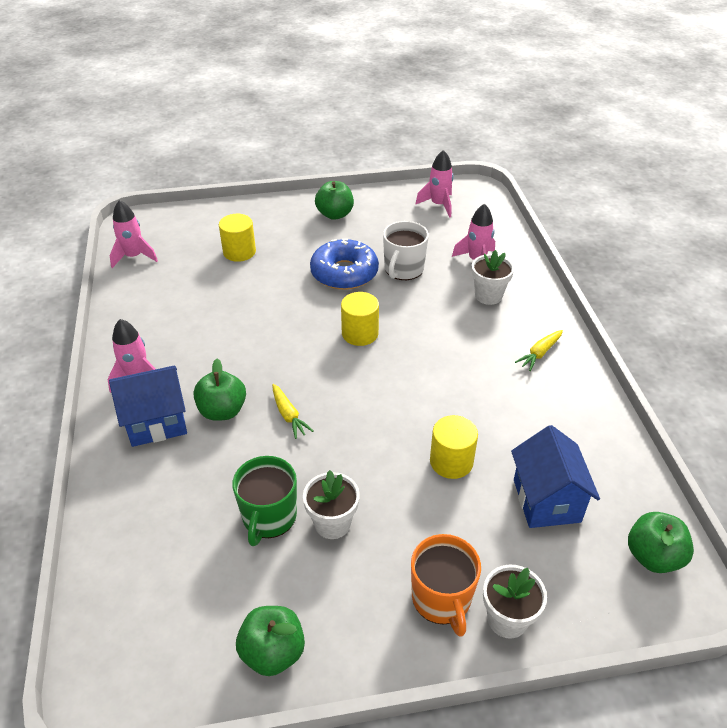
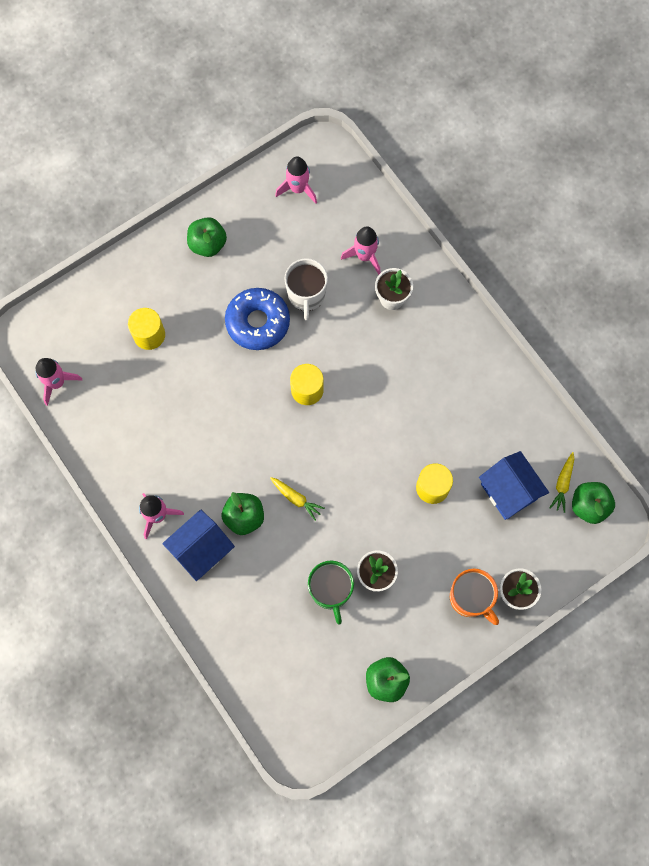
camera: 25 degrees left, 30 degrees up
yellow carrot [515,330,563,371] -> yellow carrot moved to [550,452,574,513]

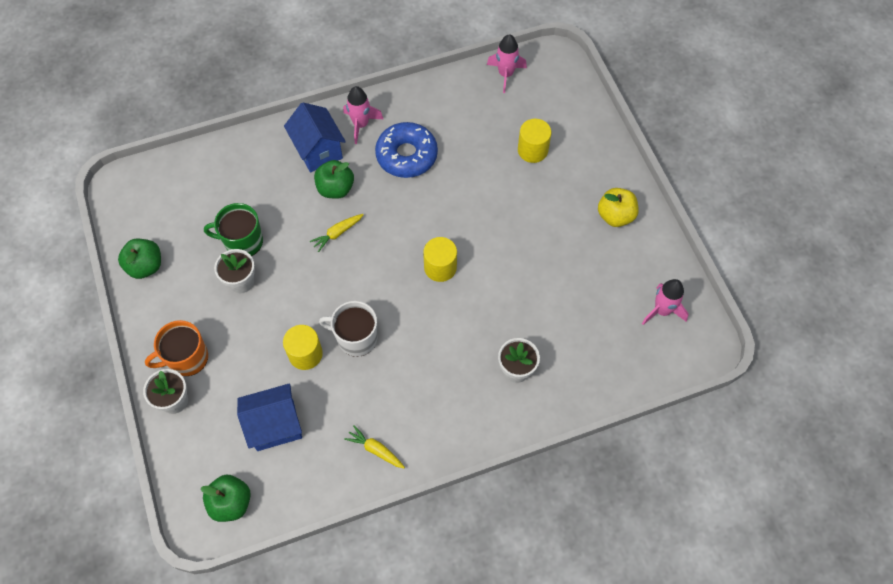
camera: 105 degrees right, 10 degrees down
green apple [187,217,227,257] -> yellow apple [598,188,639,227]
blue donut [225,288,290,350] -> blue donut moved to [375,122,438,178]
white mug [284,258,328,321] -> white mug moved to [319,301,377,357]
pink rocket [341,227,380,275] -> none
yellow carrot [550,452,574,513] -> yellow carrot moved to [344,425,405,468]

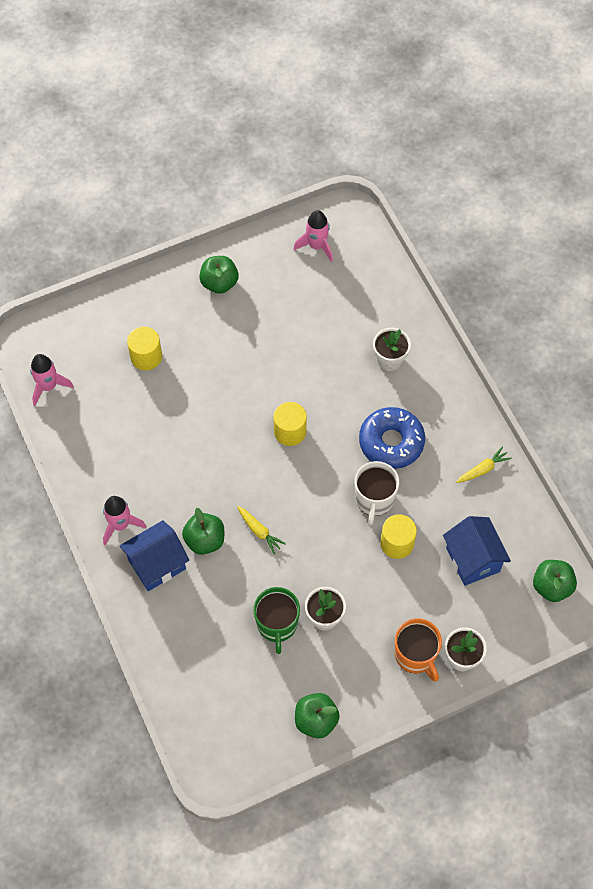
camera: 95 degrees left, 0 degrees up
yellow carrot [344,425,405,468] -> yellow carrot turned 150 degrees counterclockwise [456,446,512,483]
blue donut [375,122,438,178] -> blue donut moved to [359,407,425,469]
yellow apple [598,188,639,227] -> green apple [199,256,239,294]

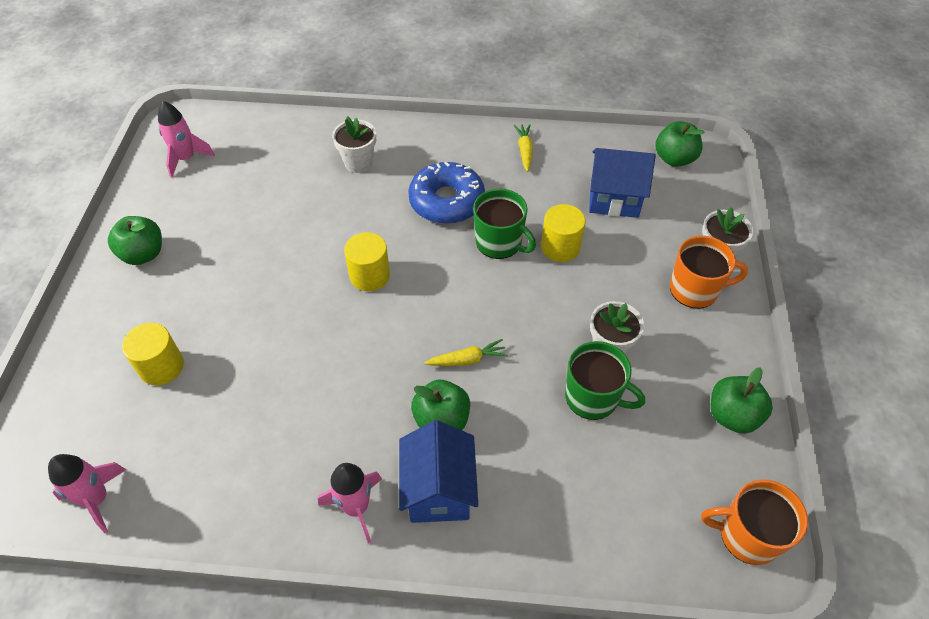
camera: 60 degrees left, 10 degrees down
white mug [355,461,399,525] -> green mug [473,189,536,259]
none -> orange mug [701,479,808,565]

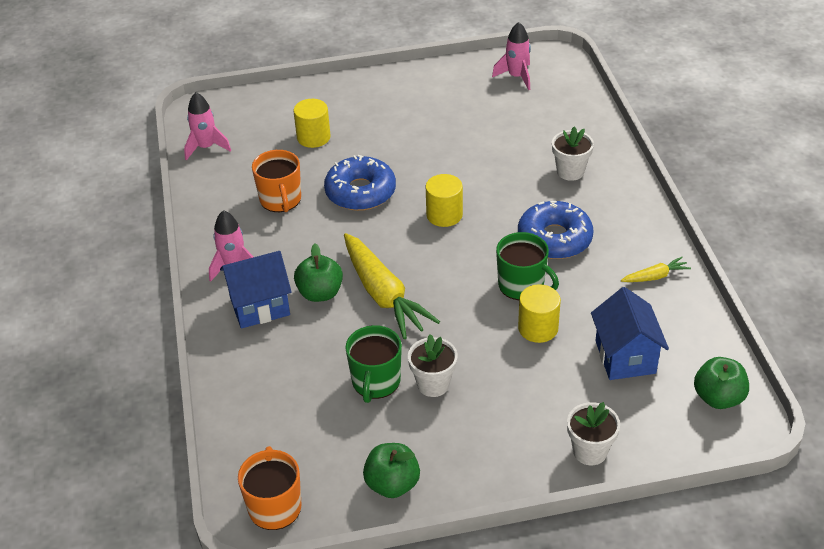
camera: 75 degrees right, 10 degrees down
green apple [108,216,162,265] -> none
yellow carrot [425,339,508,366] -> yellow carrot [344,233,440,339], size x2.18
green mug [473,189,536,259] -> green mug turned 75 degrees counterclockwise [496,232,559,300]
orange mug [670,236,748,309] -> orange mug moved to [252,150,301,212]
none -> blue donut [324,155,396,211]

